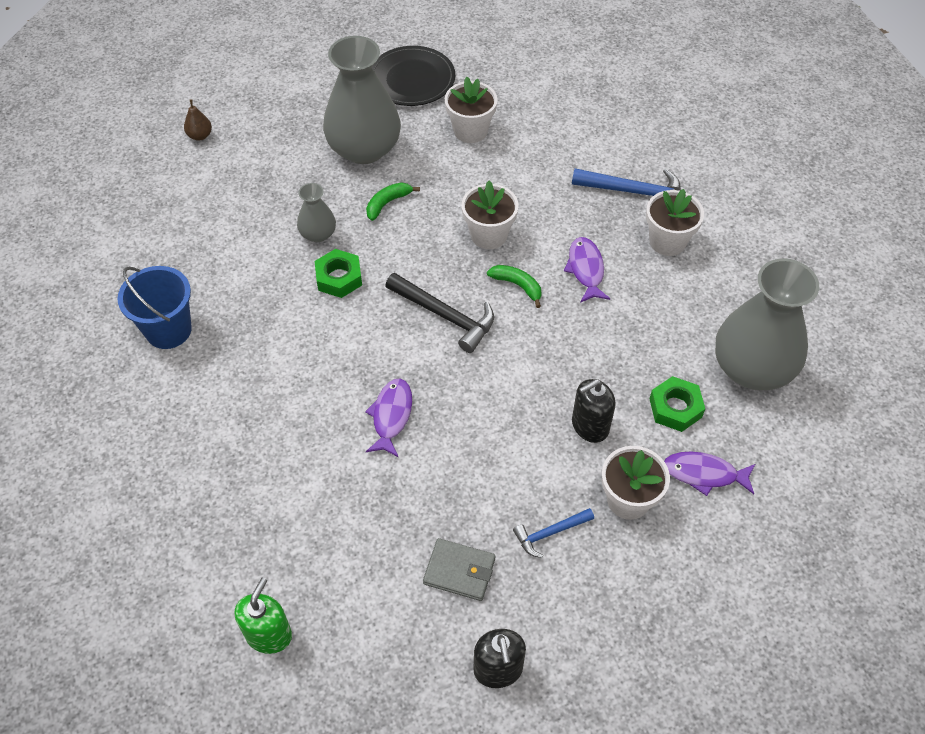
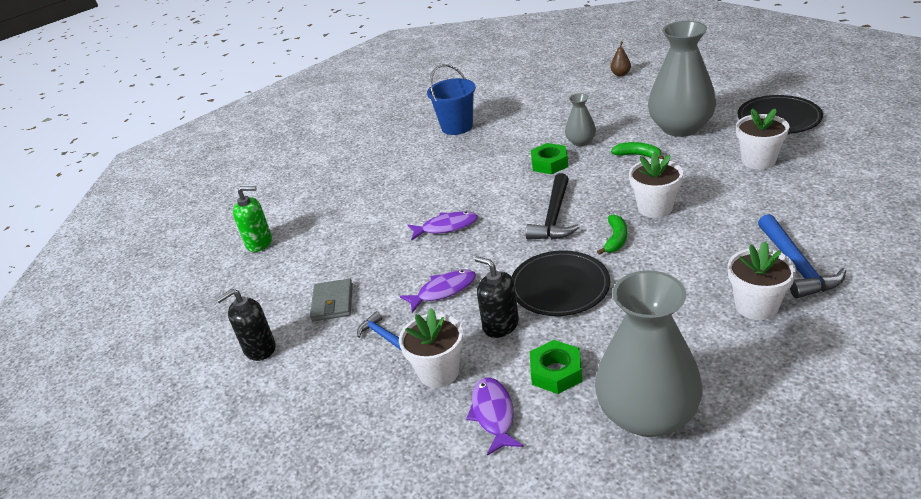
camera: 75 degrees right, 20 degrees down
purple fish [564,237,610,303] -> purple fish moved to [400,269,476,313]
none -> black plate [511,250,610,316]

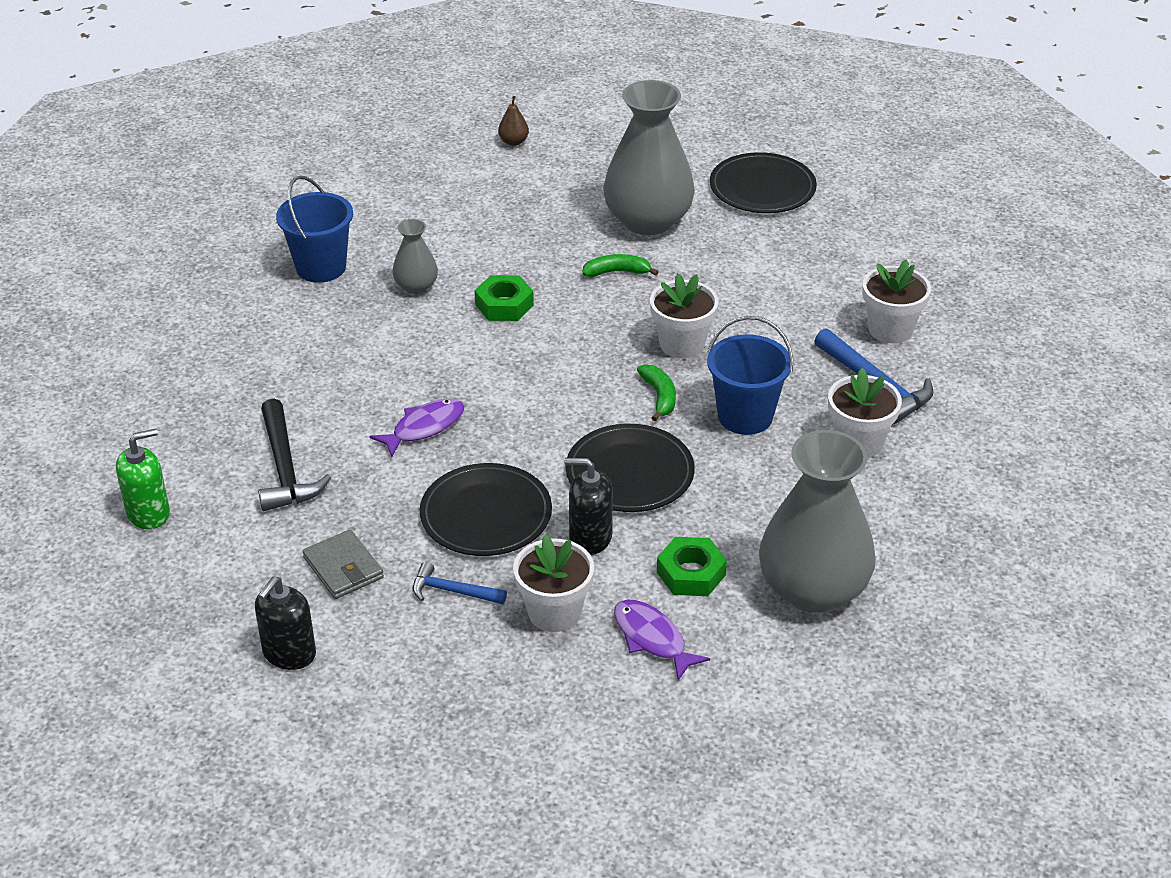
camera: 35 degrees left, 5 degrees up
purple fish [400,269,476,313] -> black plate [420,463,552,556]
black hammer [526,173,580,240] -> black hammer moved to [258,399,331,511]
grey vase [565,93,596,146] -> grey vase moved to [392,219,438,294]
white flower pot [736,108,789,169] -> white flower pot moved to [862,259,931,343]
none -> blue bucket [707,316,793,435]

